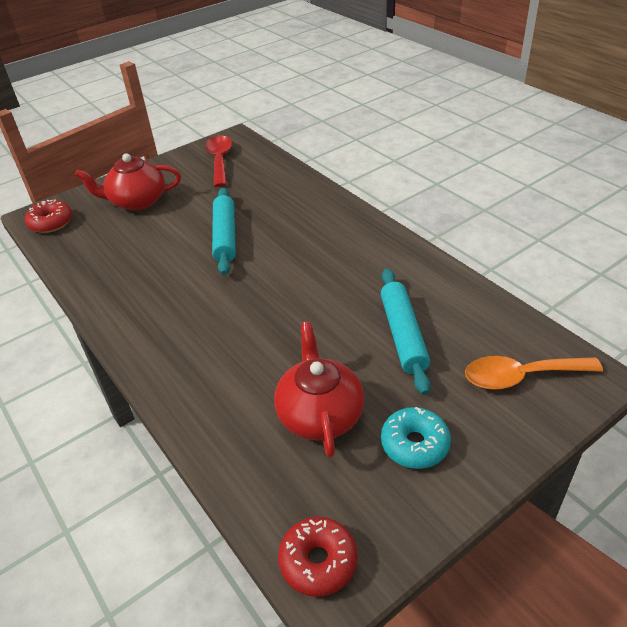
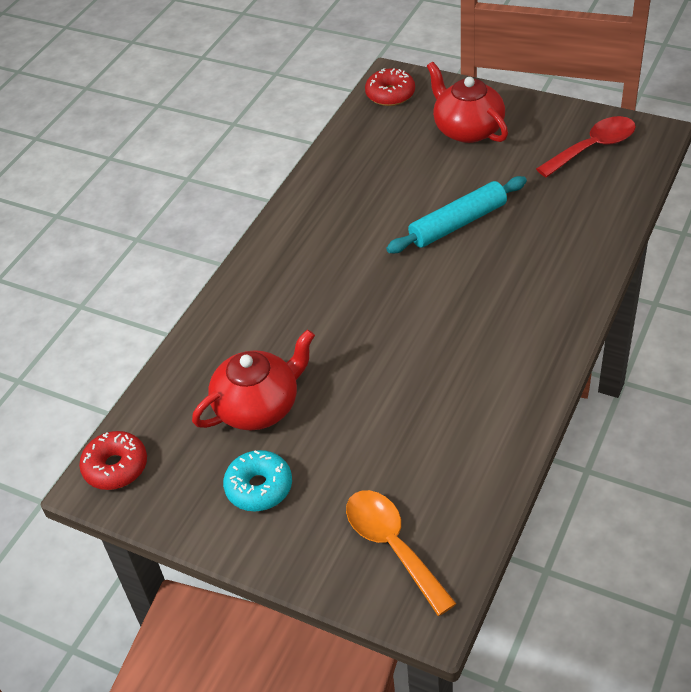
camera: 65 degrees right, 5 degrees up
turquoise rolling pin [381,269,431,395] -> none

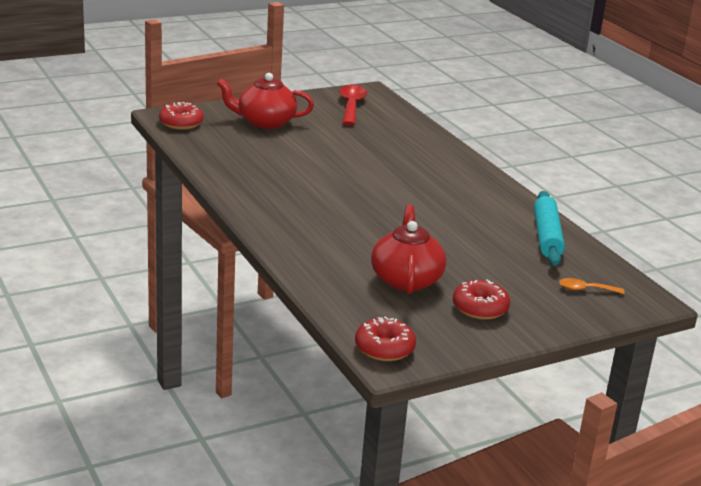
camera: 60 degrees left, 20 degrees down
turquoise donut [223,450,292,511] -> red donut [453,280,510,320]
orange spoon [346,490,457,616] -> orange spoon [559,278,625,294], size x0.54
turquoise rolling pin [386,176,527,253] -> turquoise rolling pin moved to [534,191,565,266]

